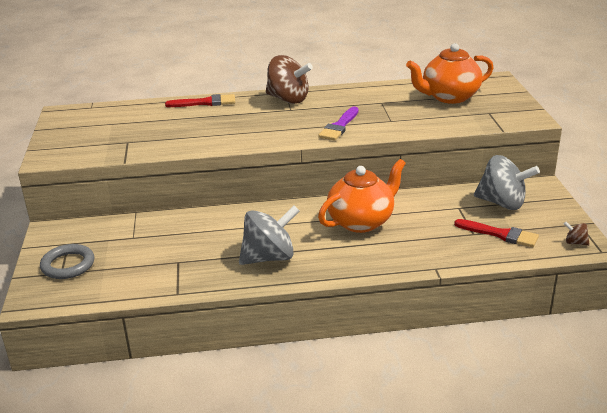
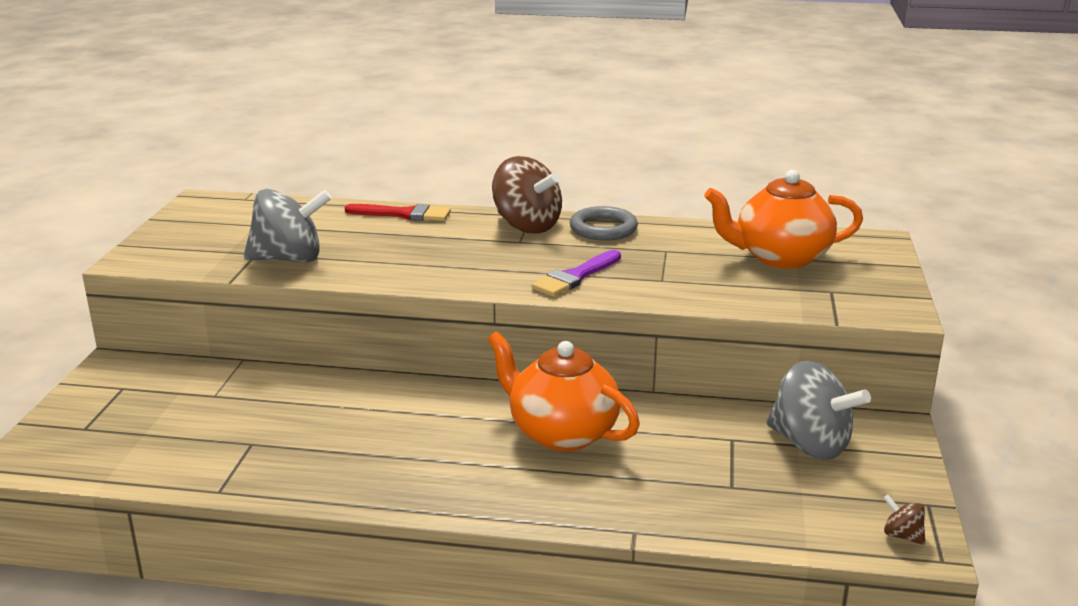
camera: 15 degrees right, 5 degrees down
grey ring [40,244,94,279] -> grey ring moved to [570,206,638,241]
grey spinning top [239,206,299,265] -> grey spinning top moved to [244,189,332,262]
orange teapot [318,159,406,233] -> orange teapot turned 120 degrees counterclockwise [487,332,640,451]
red brush [454,219,539,247] -> none

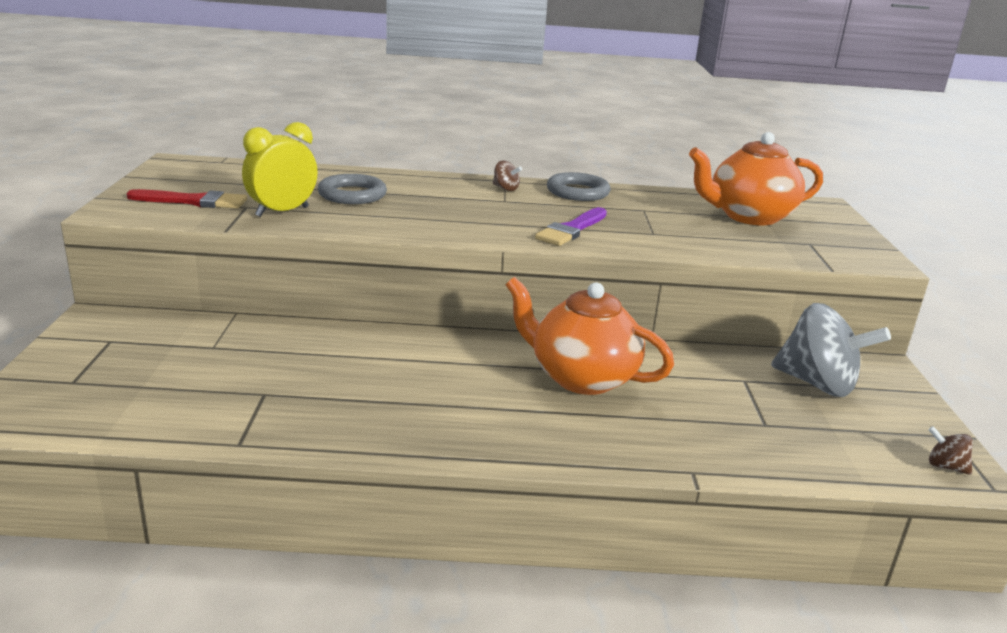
camera: 10 degrees left, 0 degrees up
grey spinning top [244,189,332,262] -> yellow clock [242,122,318,217]
red brush [345,204,451,221] -> red brush moved to [126,189,247,209]
brown spinning top [492,156,562,234] -> brown spinning top [493,161,522,191], size x0.42
none -> grey ring [318,174,387,204]

